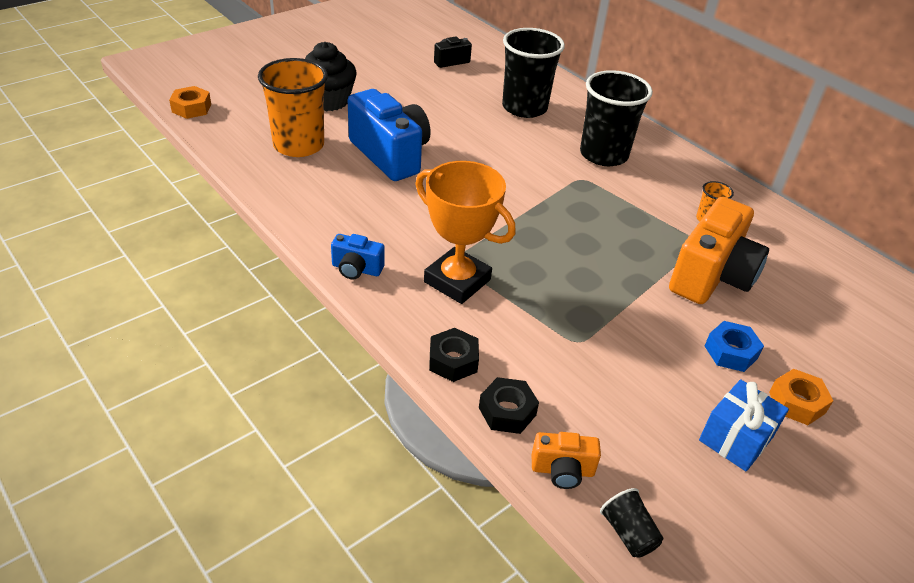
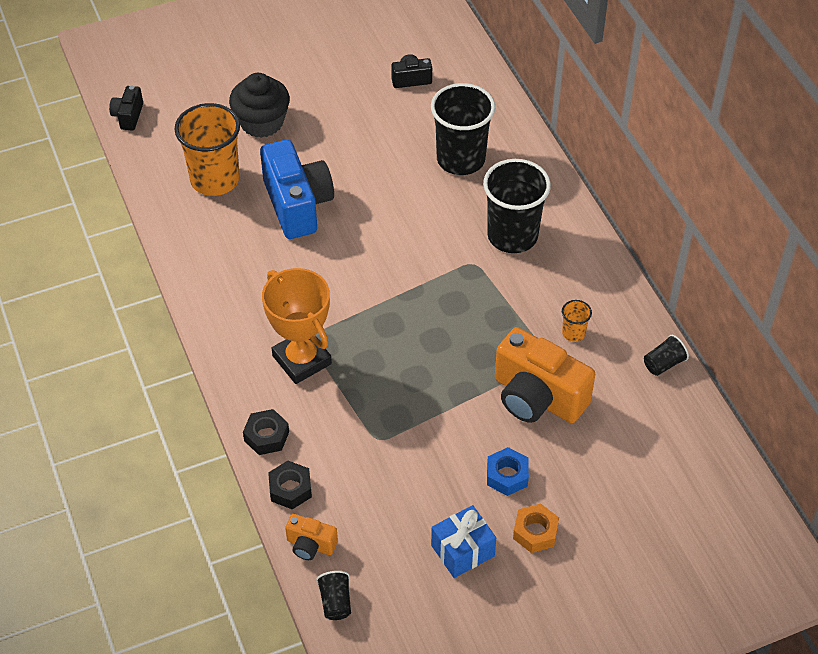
camera: 20 degrees right, 10 degrees up
orange nut [169,86,211,119] -> black camera [109,86,143,131]
blue camera [331,234,385,280] -> none
orange camera [669,197,769,304] -> orange camera turned 75 degrees clockwise [495,327,595,423]
none -> black cup [644,335,689,376]

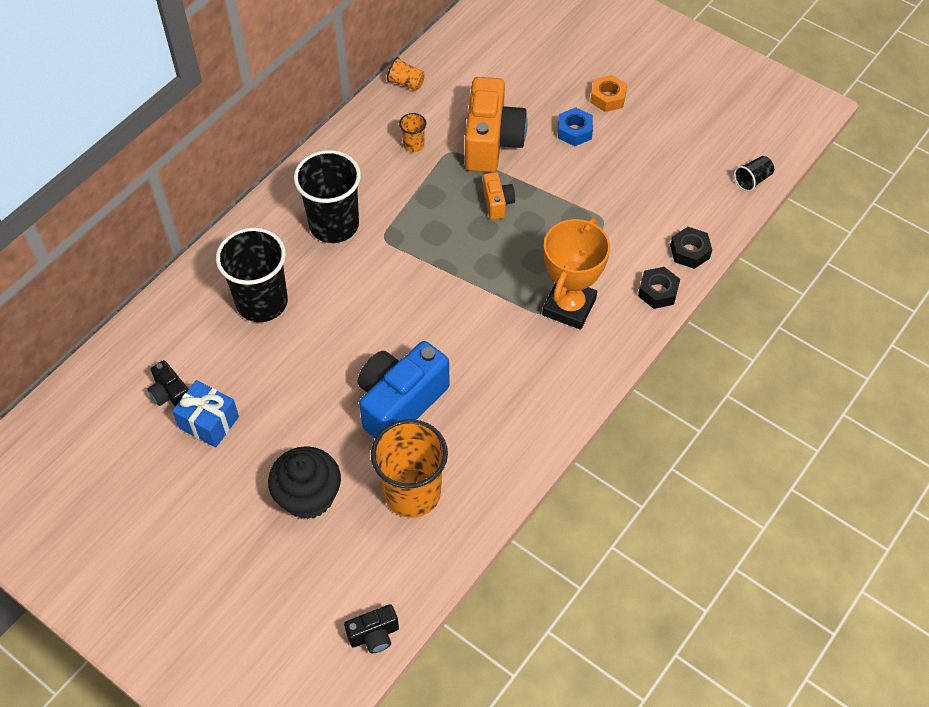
camera: 120 degrees left, 5 degrees up
orange camera [285,514,338,560] -> orange camera moved to [483,172,515,220]
blue gift [431,505,496,578] -> blue gift moved to [172,380,239,448]
black cup [644,335,689,376] -> orange cup [387,57,425,91]

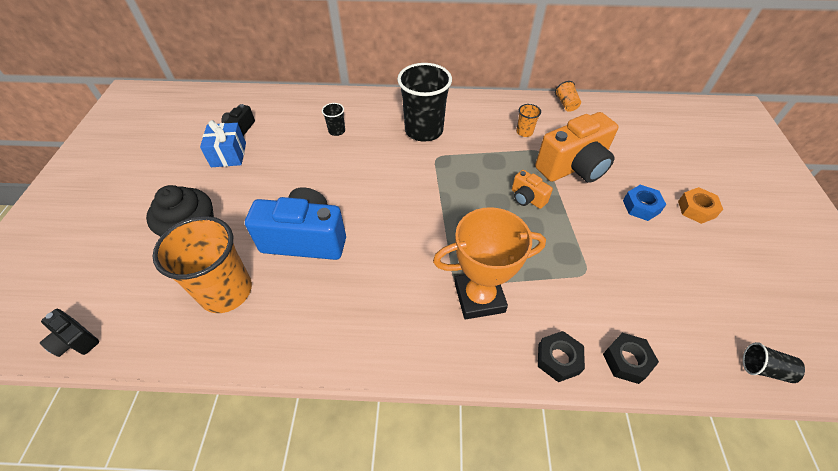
camera: 55 degrees right, 5 degrees down
black cup [216,227,288,322] -> black cup [322,103,345,136], size x0.44
orange camera [483,172,515,220] -> orange camera turned 90 degrees clockwise [512,170,553,209]

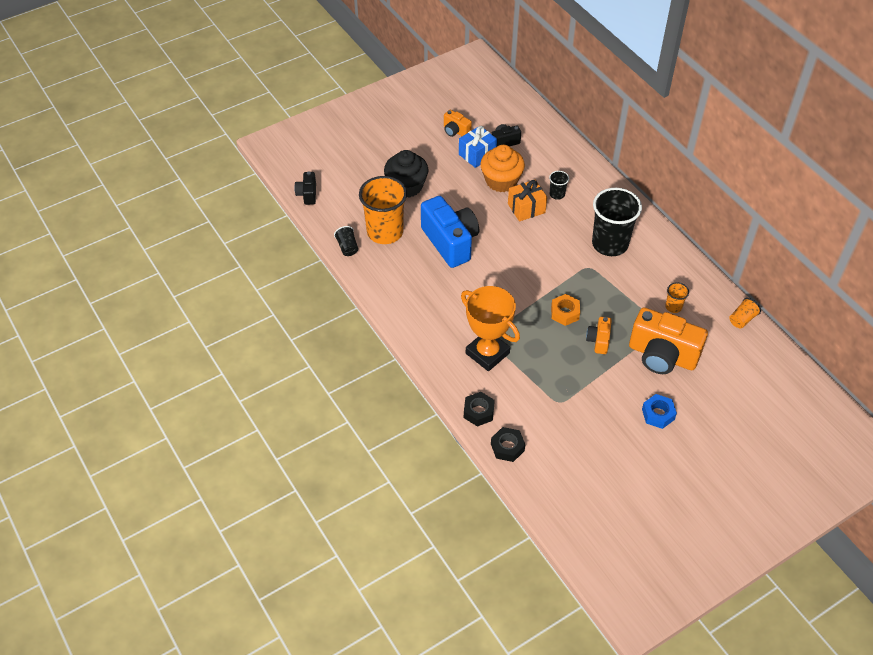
camera: 55 degrees right, 0 degrees up
orange nut [678,187,723,224] -> orange nut moved to [551,294,580,326]
black cup [743,342,805,383] -> black cup moved to [334,226,358,256]
none -> orange camera [444,110,472,137]
none -> orange cupcake [480,145,525,192]
none -> orange gift [508,180,547,221]

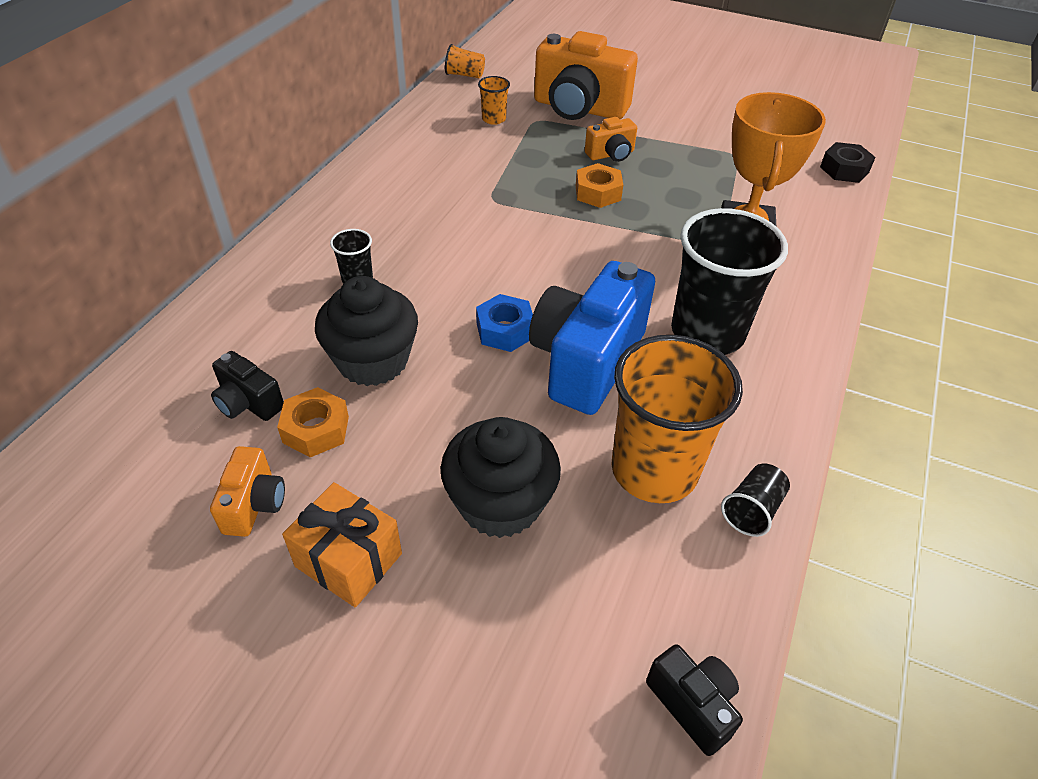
camera: 125 degrees left, 5 degrees down
black camera [294,171,316,205] -> black camera turned 90 degrees counterclockwise [646,644,743,756]
blue gift [459,126,497,168] -> orange nut [277,387,349,457]
black nut [464,392,495,427] -> none
orange cupcake [480,145,525,192] -> black cupcake [315,276,418,386]
orange gift [508,180,547,221] -> orange gift moved to [282,482,402,607]
black cup [592,188,642,256] -> black cup moved to [671,208,788,355]
orange camera [629,307,708,374] -> orange camera turned 120 degrees clockwise [534,31,638,120]
blue nut [642,394,677,429] -> blue nut moved to [476,294,533,352]

